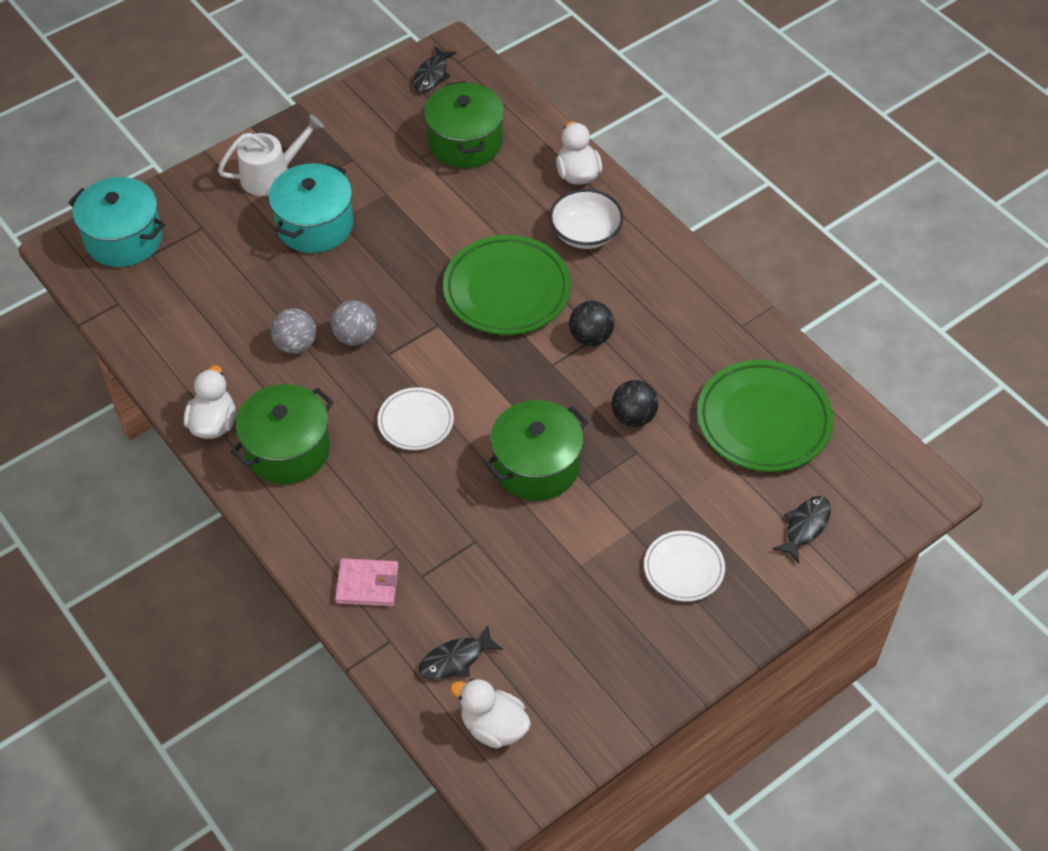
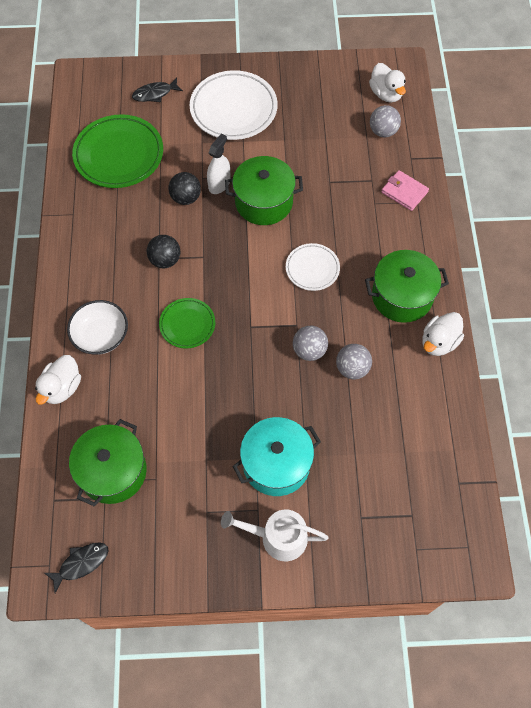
camera: 145 degrees left, 10 degrees up
turquoise pot [68,177,165,267] -> none
black fish [418,625,503,679] -> grey ball [370,105,401,137]
green plate [443,235,571,335] -> green plate [159,298,215,349], size x0.56
white plate [644,531,725,602] -> white plate [190,70,278,140], size x1.78
none -> white spray bottle [207,134,230,194]

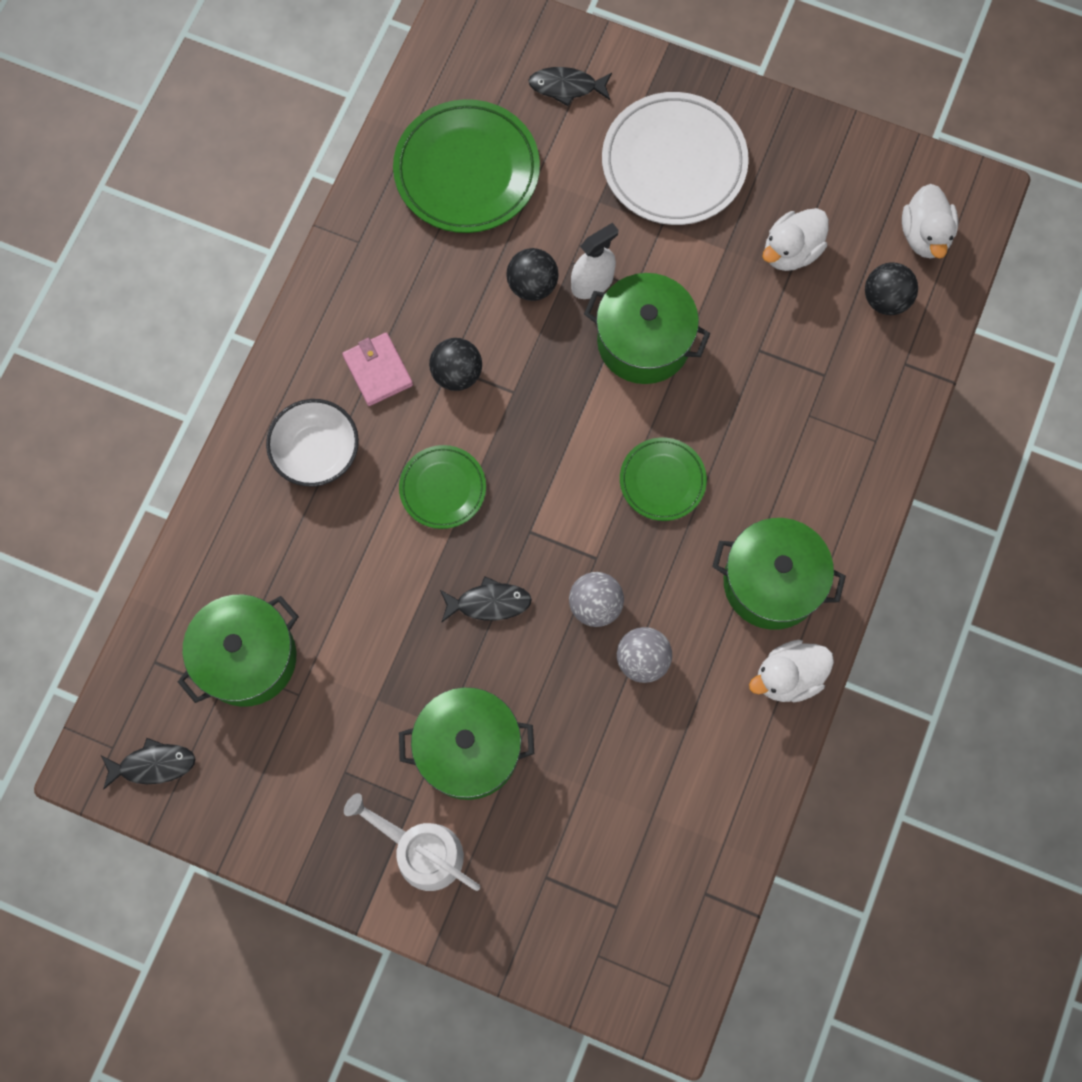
camera: 25 degrees right, 10 degrees up
white duck [35,355,81,405] -> white duck moved to [762,208,829,271]
turquoise pot [232,417,321,496] -> green pot [399,687,534,800]
white plate [286,243,340,291] -> green plate [620,437,707,521]
grey ball [370,105,401,137] -> black ball [865,263,918,315]
pink wallet [381,170,429,211] -> pink wallet moved to [342,333,413,406]
none -> black fish [440,576,532,622]

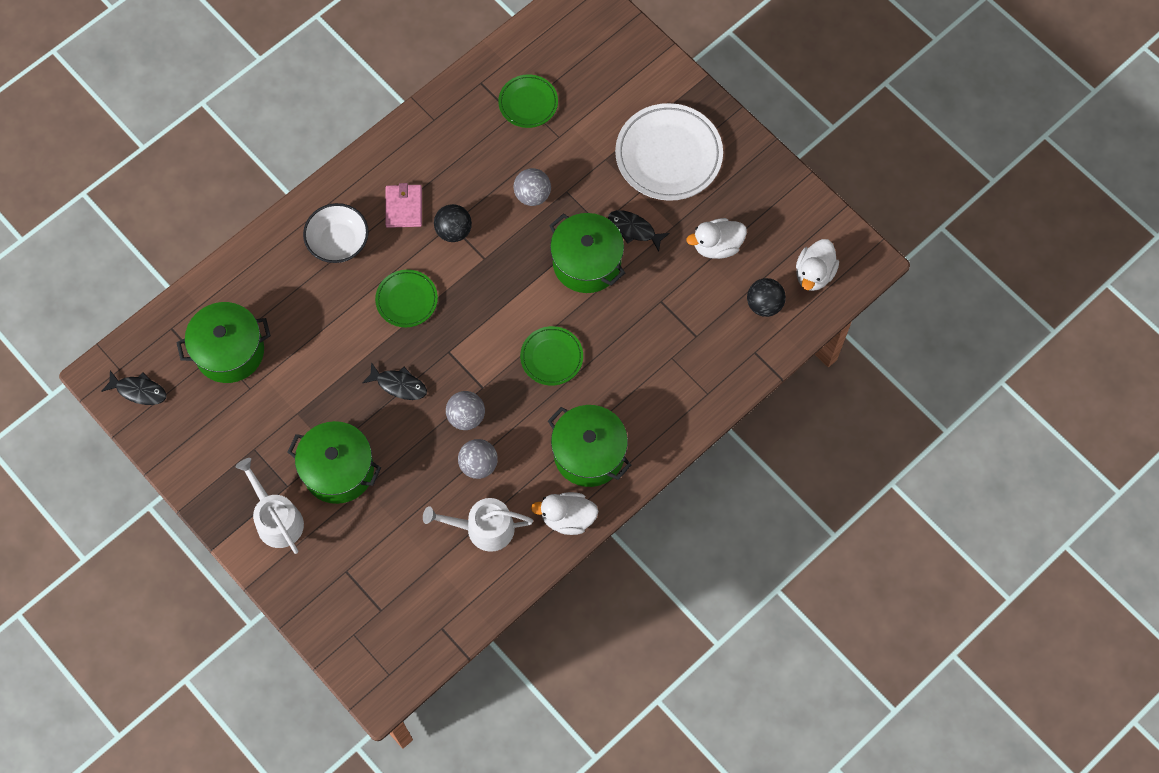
camera: 25 degrees right, 5 degrees down
green plate [393,99,540,233] -> green plate [498,74,558,128], size x0.56
black ball [506,248,559,301] -> grey ball [514,168,551,206]
black fish [528,67,612,106] -> black fish moved to [608,210,670,251]
white spray bottle [571,223,618,299] -> none
none -> white watering can [423,498,533,552]

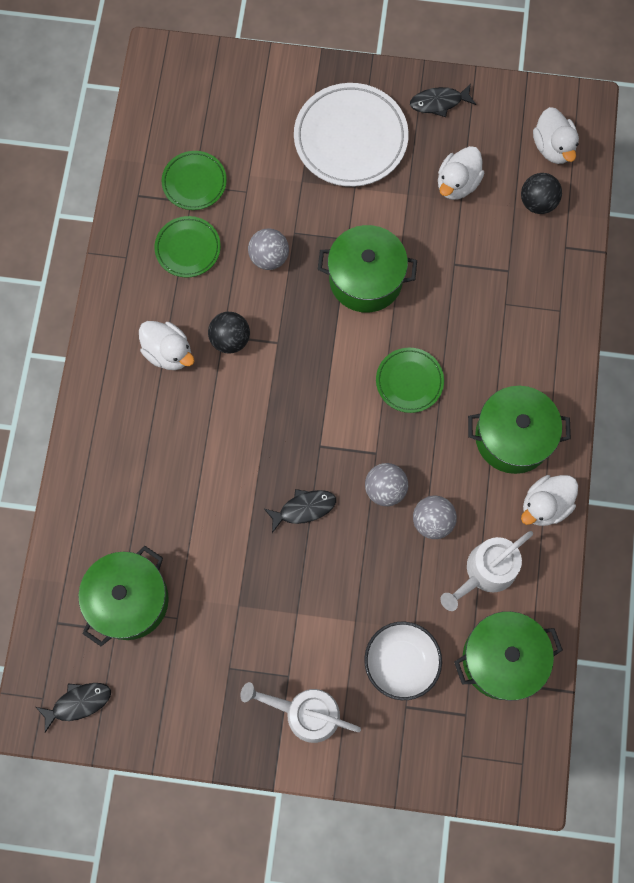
camera: 40 degrees left, 5 degrees up
green pot [287,421,381,504] -> green pot moved to [454,611,563,701]
white bowl [303,203,369,263] -> white bowl moved to [364,622,442,700]
green plate [375,270,438,327] -> green plate moved to [155,216,221,277]
pink wallet [385,183,422,228] -> white duck [139,321,194,370]
black fish [608,210,670,251] -> black fish moved to [410,84,476,117]

